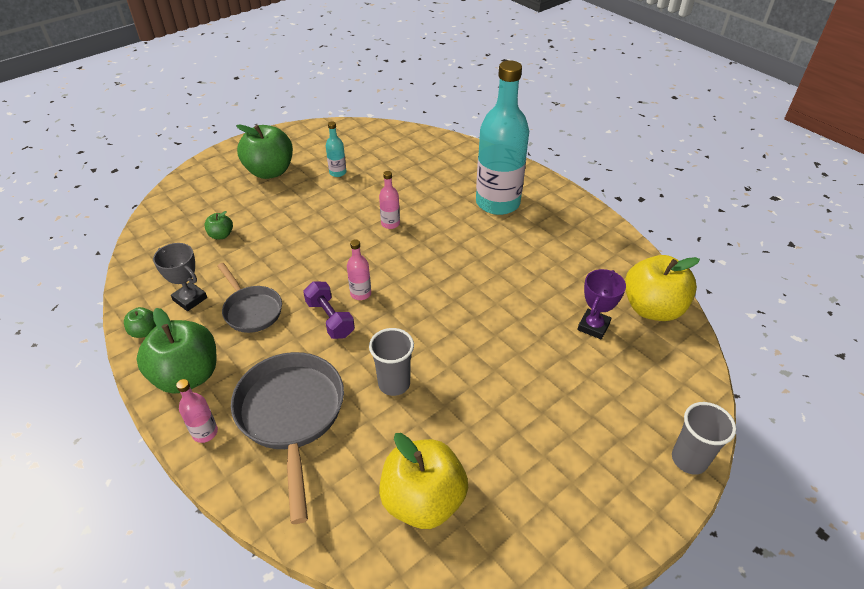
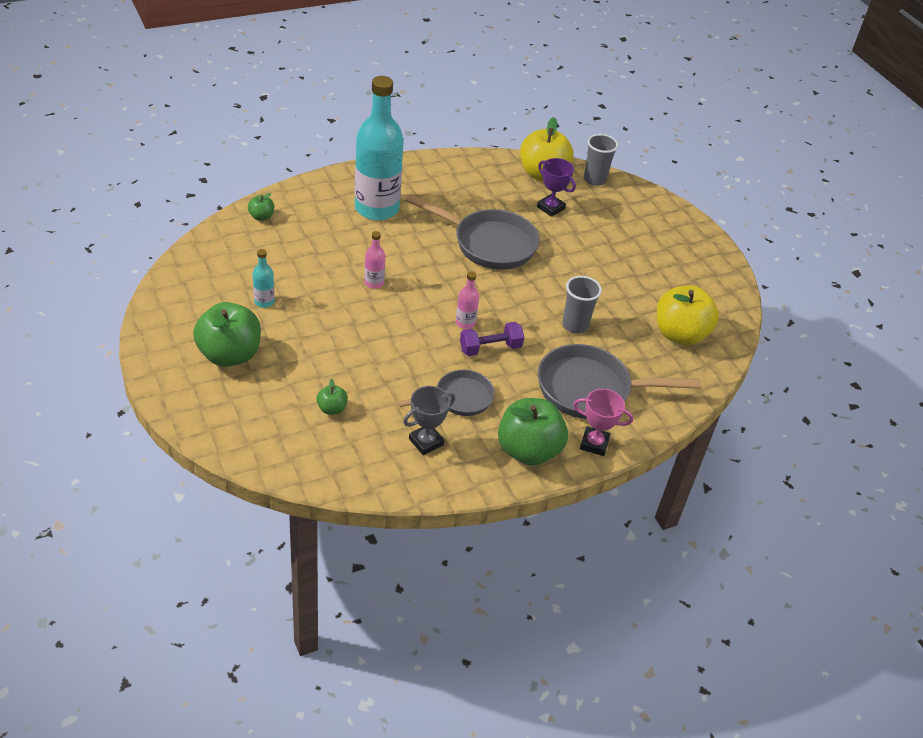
camera: 80 degrees left, 0 degrees up
green apple [124,307,156,338] -> green apple moved to [248,193,274,221]
pink bottle [176,379,218,443] -> pink trophy [573,389,633,456]
grey cup [672,402,736,475] -> grey cup moved to [584,134,618,186]
none -> grey pan [405,194,540,270]

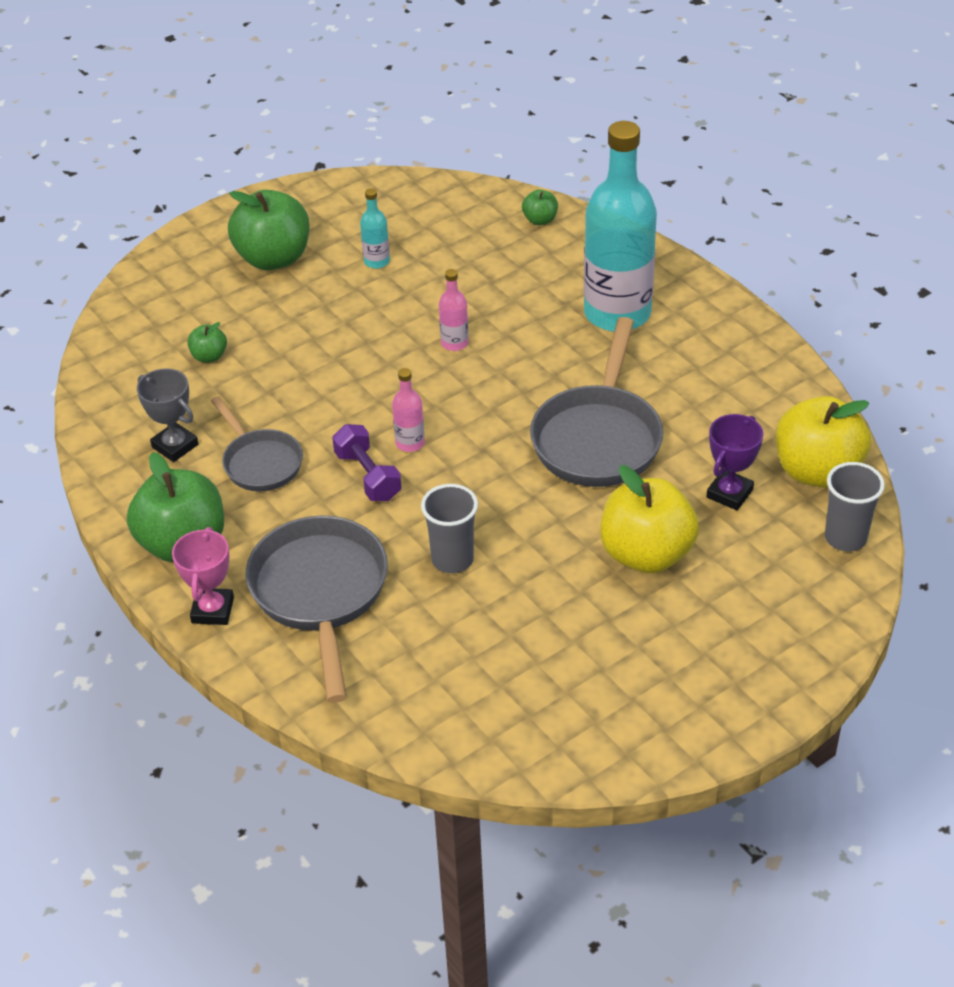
camera: 85 degrees right, 0 degrees up
yellow apple [657,285,719,345] -> yellow apple moved to [600,465,699,573]

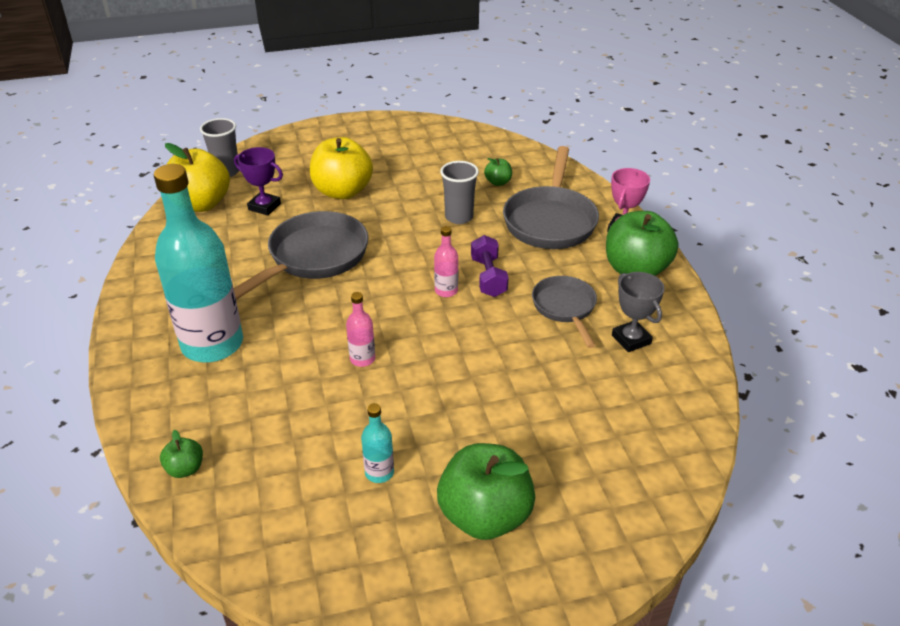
camera: 160 degrees left, 5 degrees down
green apple [187,322,227,363] -> green apple moved to [484,158,512,186]
purple trophy [706,414,763,510] -> purple trophy turned 60 degrees clockwise [234,147,283,216]

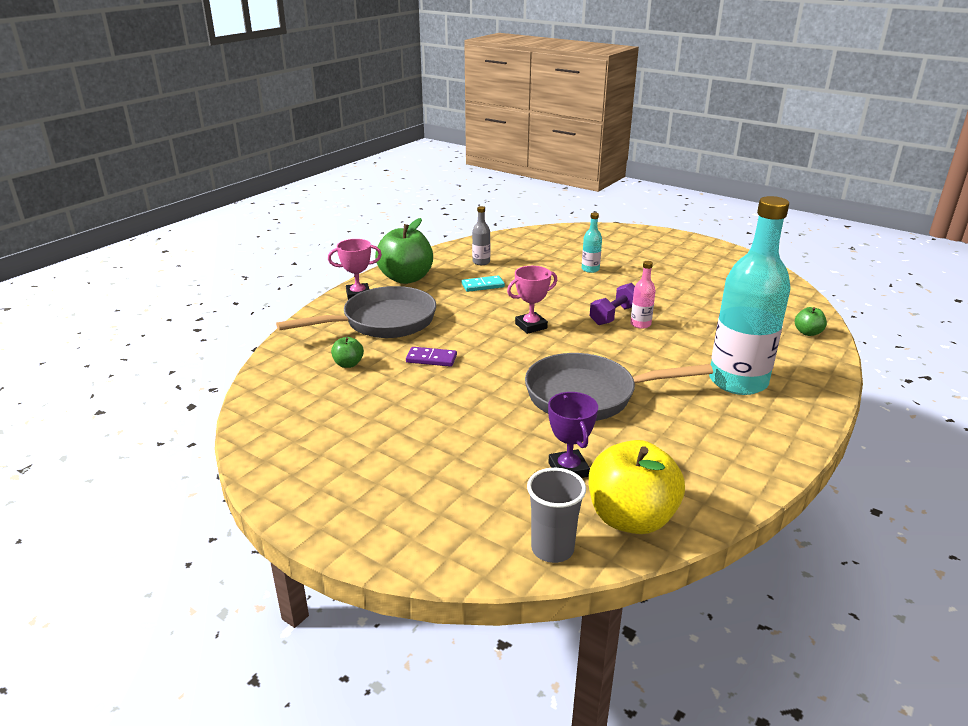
camera: 130 degrees left, 10 degrees down
yellow apple [310,137,373,199] -> none
turquoise bottle [361,403,394,483] -> turquoise bottle moved to [582,212,602,273]
pink bottle [434,226,458,297] -> pink trophy [507,266,557,334]
green apple [437,443,535,540] -> none
grey cup [440,161,479,224] -> purple domino [406,347,457,367]
purple dumbbell [471,235,509,297] -> purple dumbbell moved to [590,283,635,325]
grey pan [532,276,597,348] -> turquoise domino [462,275,505,292]
grey trophy [612,272,665,352] -> grey bottle [472,206,490,265]

